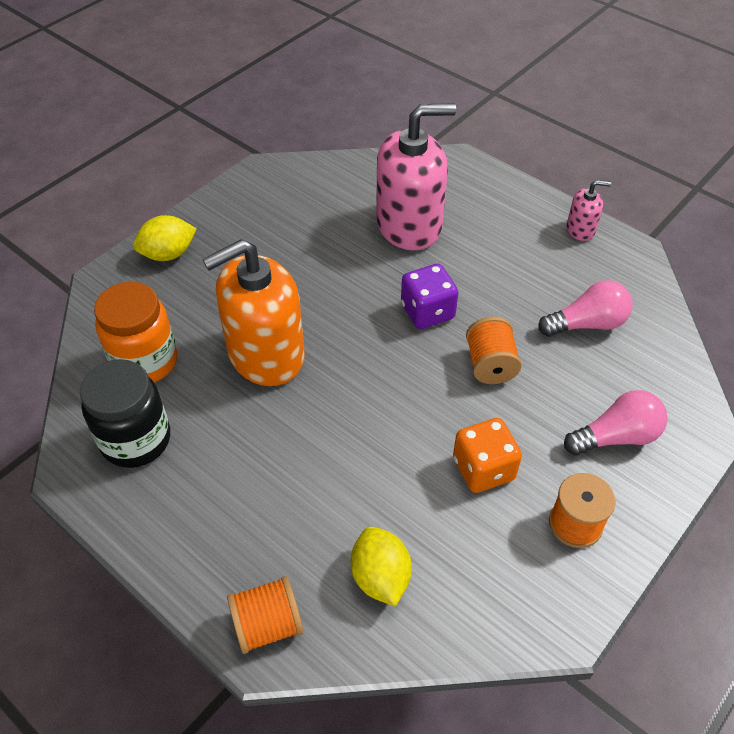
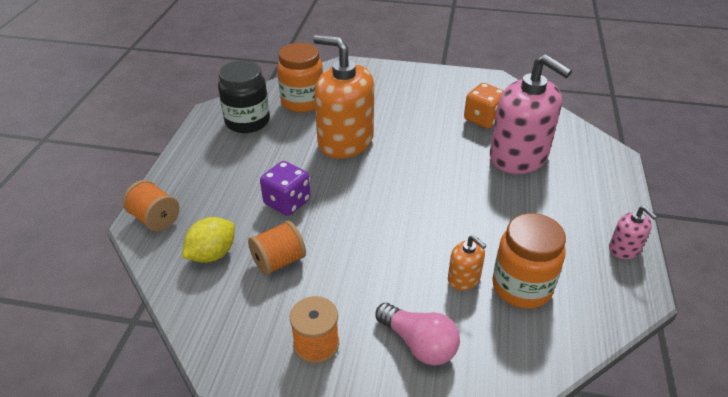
camera: 60 degrees right, 10 degrees down
yellow lemon [133,215,197,261] -> none
purple dice [401,264,458,329] -> purple dice moved to [260,161,311,216]
orange dice [453,418,522,493] -> orange dice moved to [464,83,504,129]
orange spool [466,317,522,384] -> orange spool moved to [248,221,306,275]
pink light bulb [538,280,633,337] -> orange jar [492,213,566,309]
none -> orange soap dispenser [448,235,486,291]

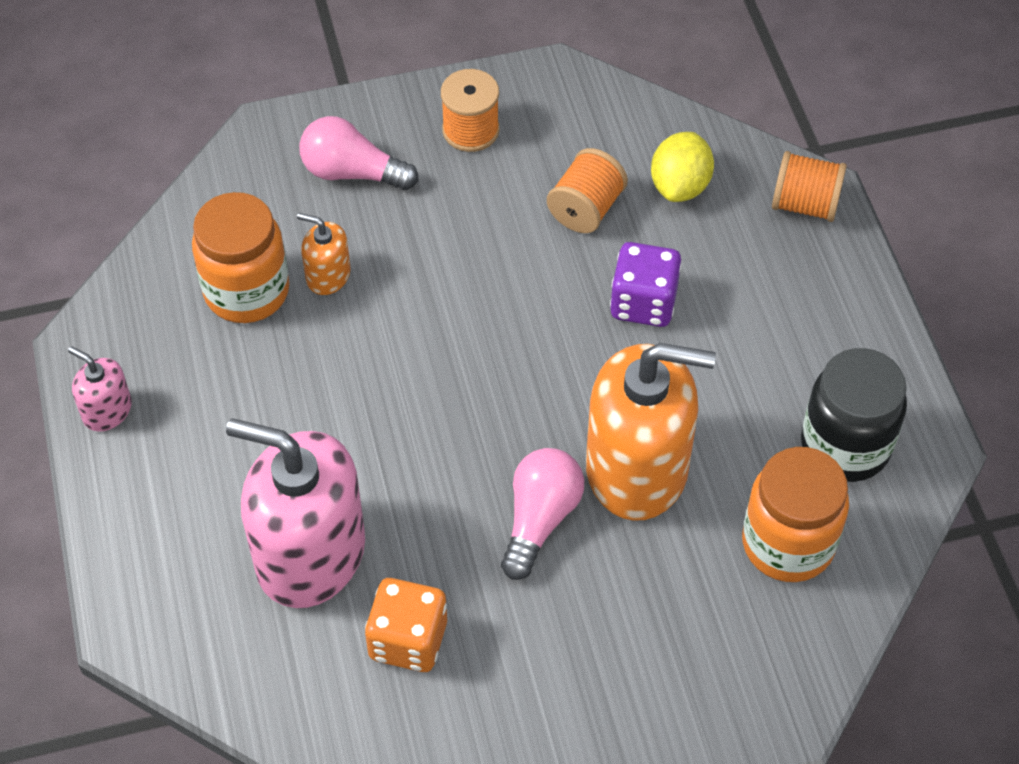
camera: 155 degrees right, 15 degrees up
none -> pink light bulb [501,448,584,580]

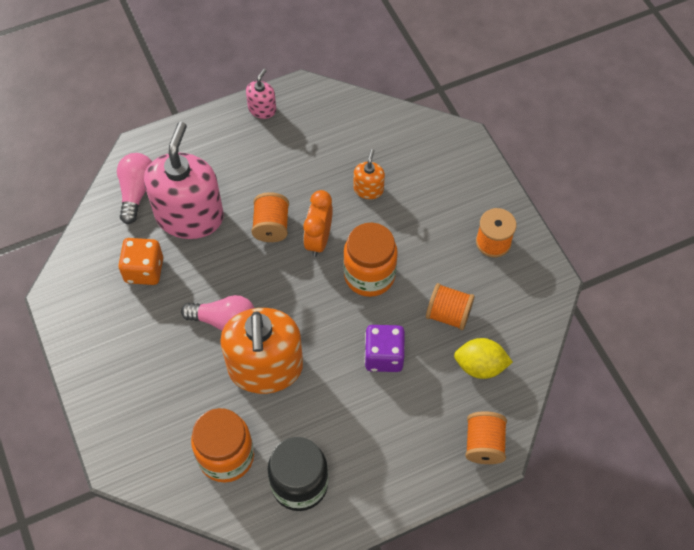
camera: 80 degrees right, 5 degrees up
orange jar [192,192,289,323] -> orange jar moved to [343,223,398,297]
pink light bulb [299,116,418,190] -> pink light bulb moved to [117,153,152,224]
none -> orange spool [251,192,289,242]
none -> orange clock [303,190,333,257]

